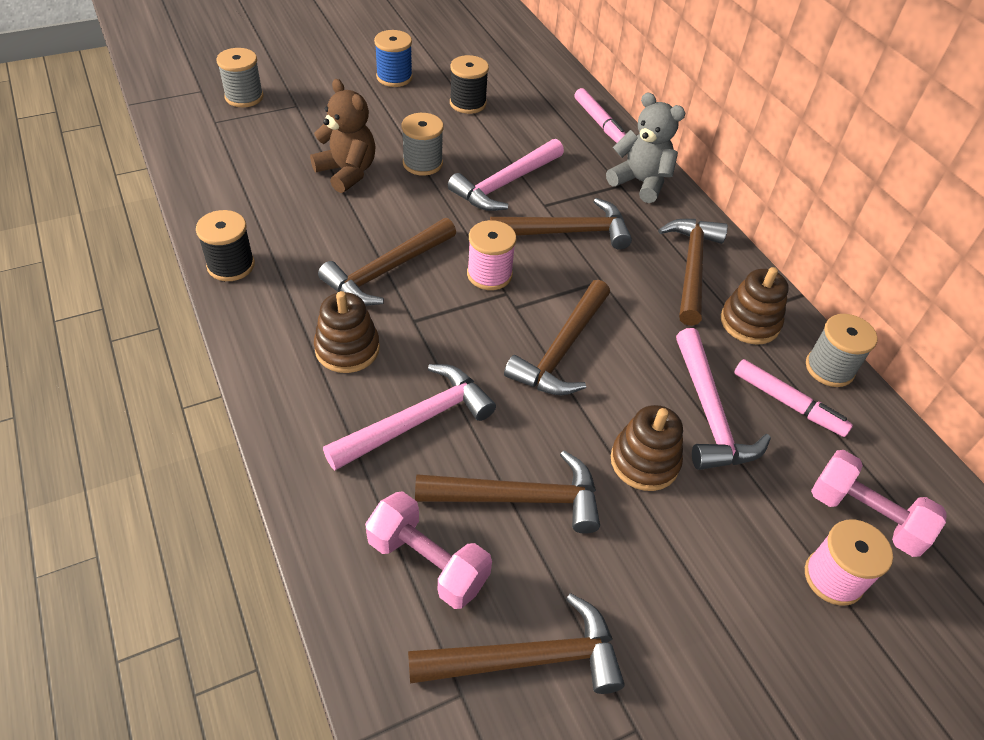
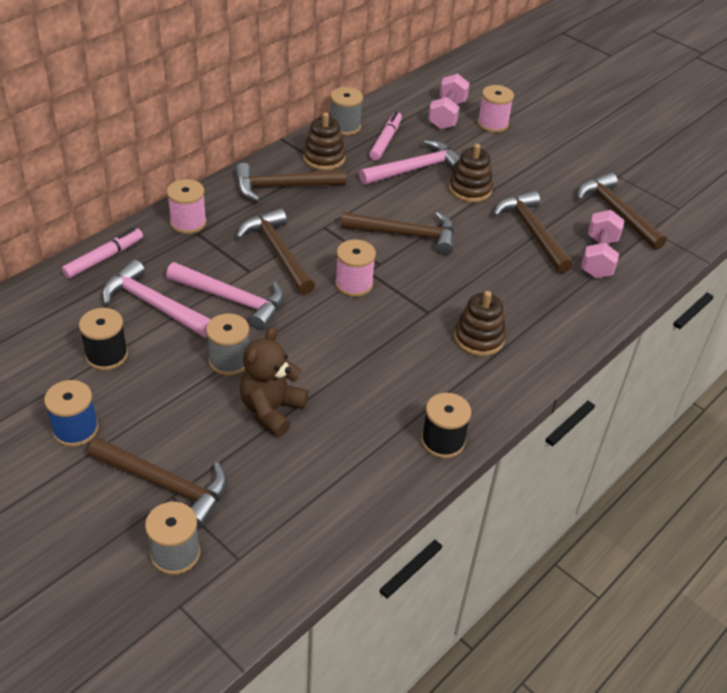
camera: 110 degrees left, 5 degrees down
brown hammer [318,218,456,306] -> brown hammer moved to [87,437,227,529]
pink hammer [323,364,496,470] -> pink hammer moved to [102,260,211,338]
grey teddy bear [606,93,685,203] -> pink spool [167,179,207,234]

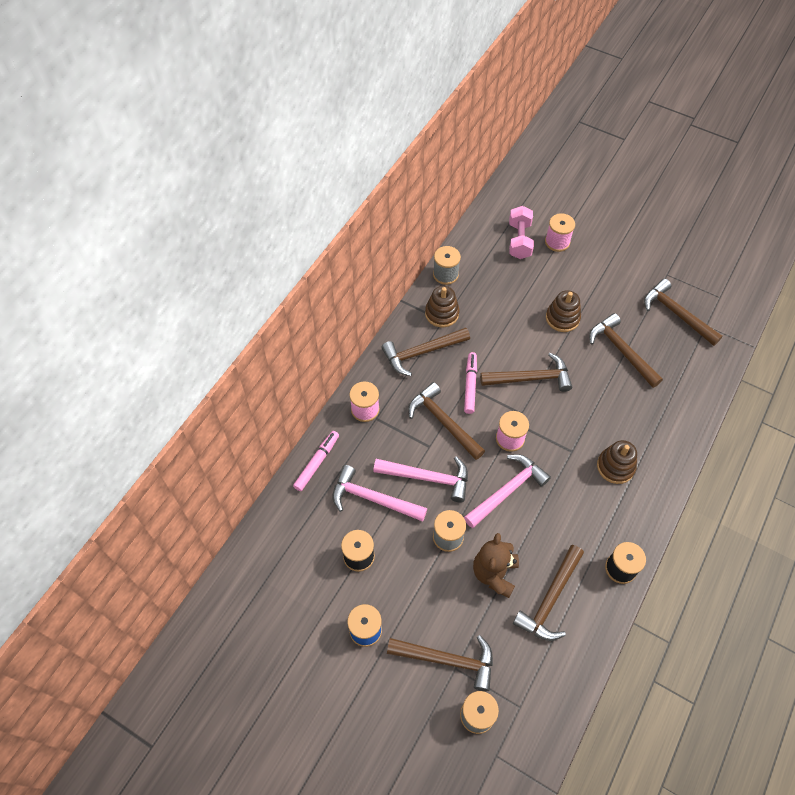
camera: 10 degrees left, 15 degrees up
pink hammer [359,140,460,185] -> pink hammer moved to [464,454,551,528]
pink marker [369,111,402,161] -> pink marker moved to [464,352,477,414]
pink dumbbell [581,210,624,278] -> none
none -> brown hammer [513,545,584,641]

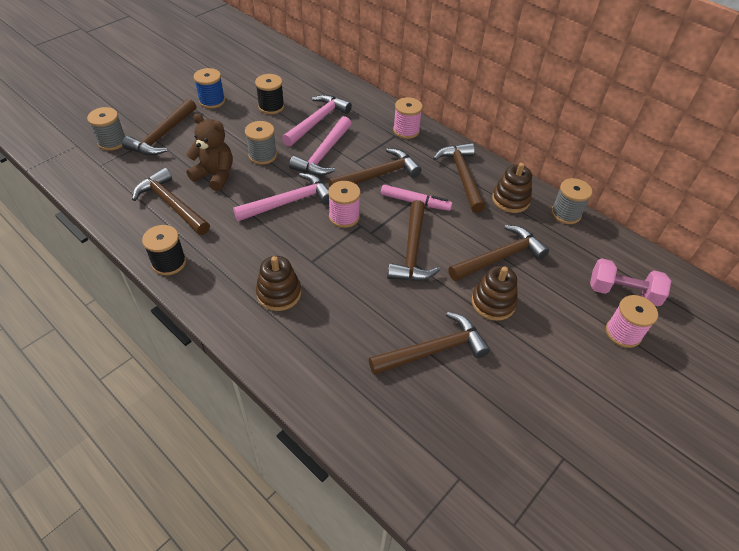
camera: 100 degrees right, 10 degrees down
pink marker [293,431,339,491] -> none
pink hammer [464,454,551,528] -> pink hammer turned 90 degrees counterclockwise [233,173,329,221]
brown hammer [644,279,723,346] -> brown hammer moved to [448,225,549,281]

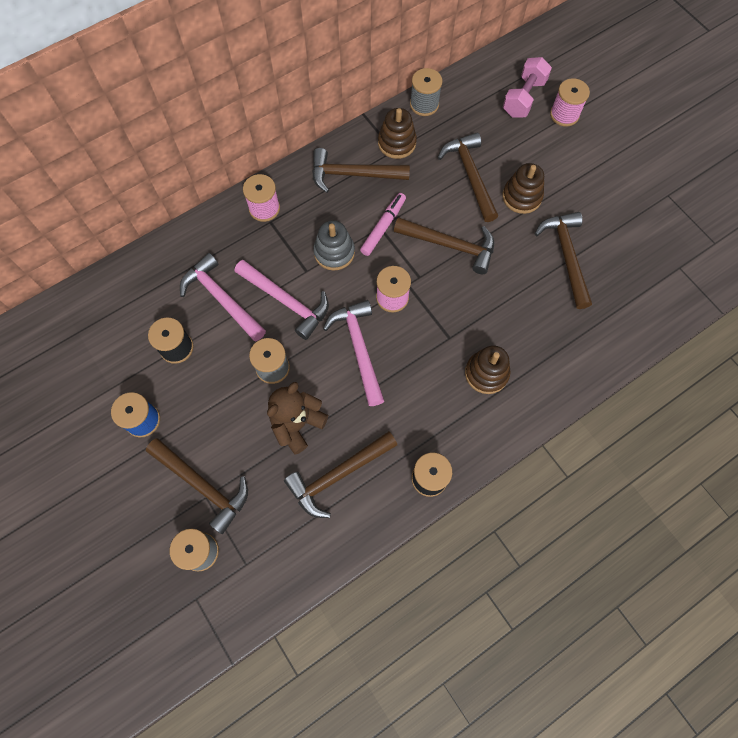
camera: 75 degrees left, 20 degrees up
brown hammer [328,148,421,187] -> grey stacking toy [313,220,355,271]

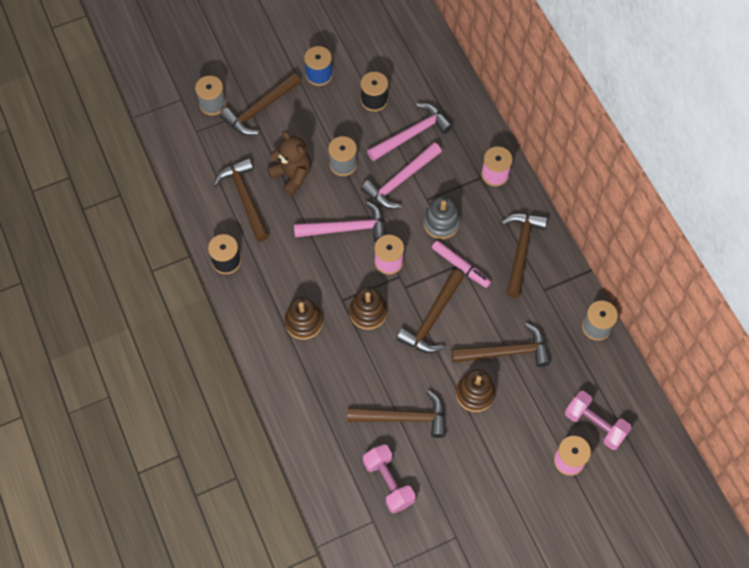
camera: 100 degrees right, 5 degrees down
brown stacking toy [378,108,417,159] -> brown stacking toy moved to [349,287,387,330]
none -> pink dumbbell [363,444,416,514]

